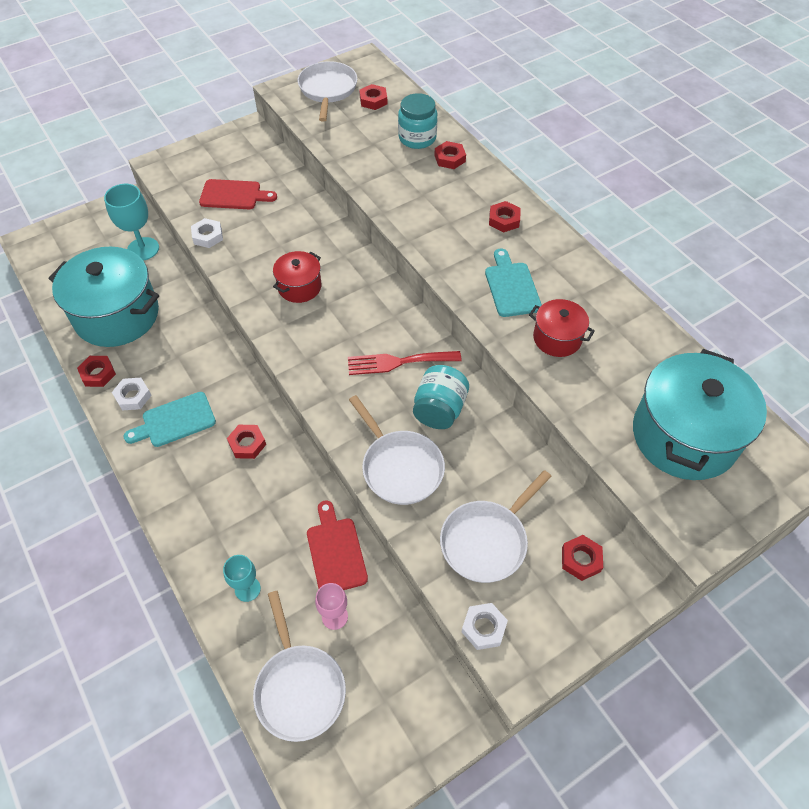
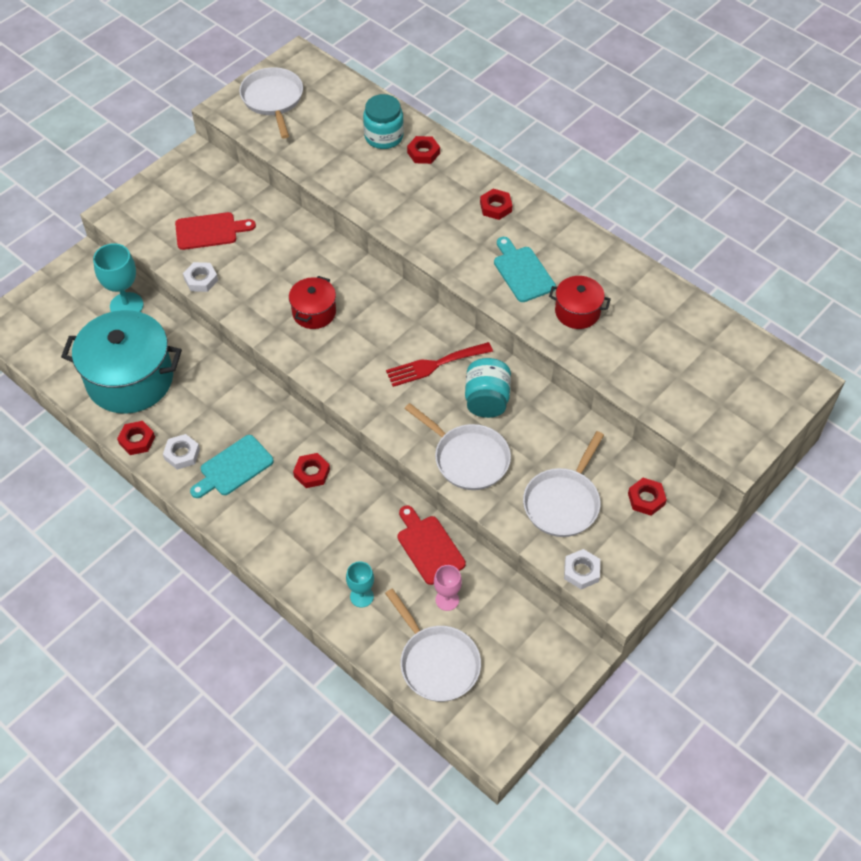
camera: 15 degrees left, 0 degrees up
red nut [359,84,387,110] -> none
turquoise pot [633,349,767,480] -> none

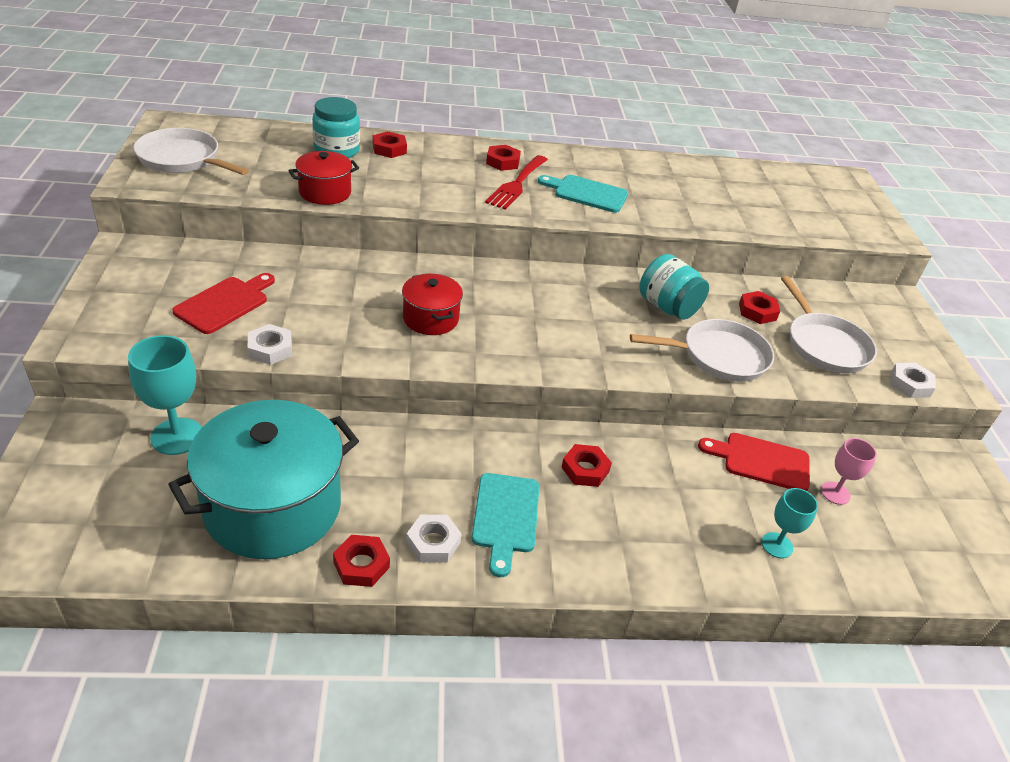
camera: 50 degrees left, 15 degrees down
white pan [385,589,481,702] -> none
red fork [386,342,493,387] -> red fork moved to [485,155,548,210]
red pot [549,276,611,329] -> red pot moved to [288,151,359,205]
red nut [628,478,667,516] -> red nut moved to [739,291,780,324]

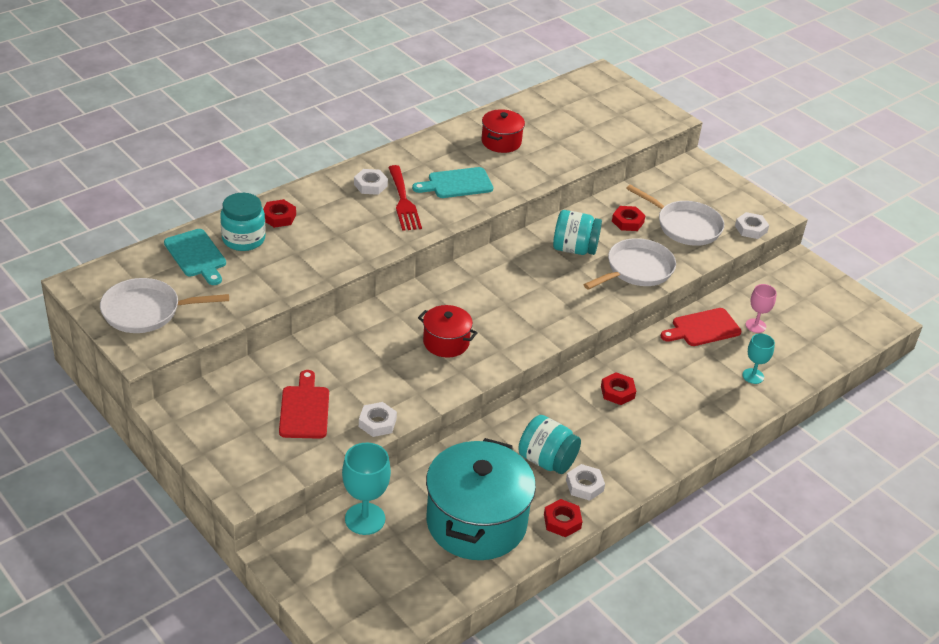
camera: 35 degrees left, 0 degrees up
red pot [288,151,359,205] -> red pot moved to [481,109,525,153]
turquoise cutting board [471,473,539,577] -> turquoise cutting board moved to [164,229,226,285]
red nut [486,145,521,171] -> white nut [354,169,388,195]
none -> turquoise jar [518,415,581,474]

